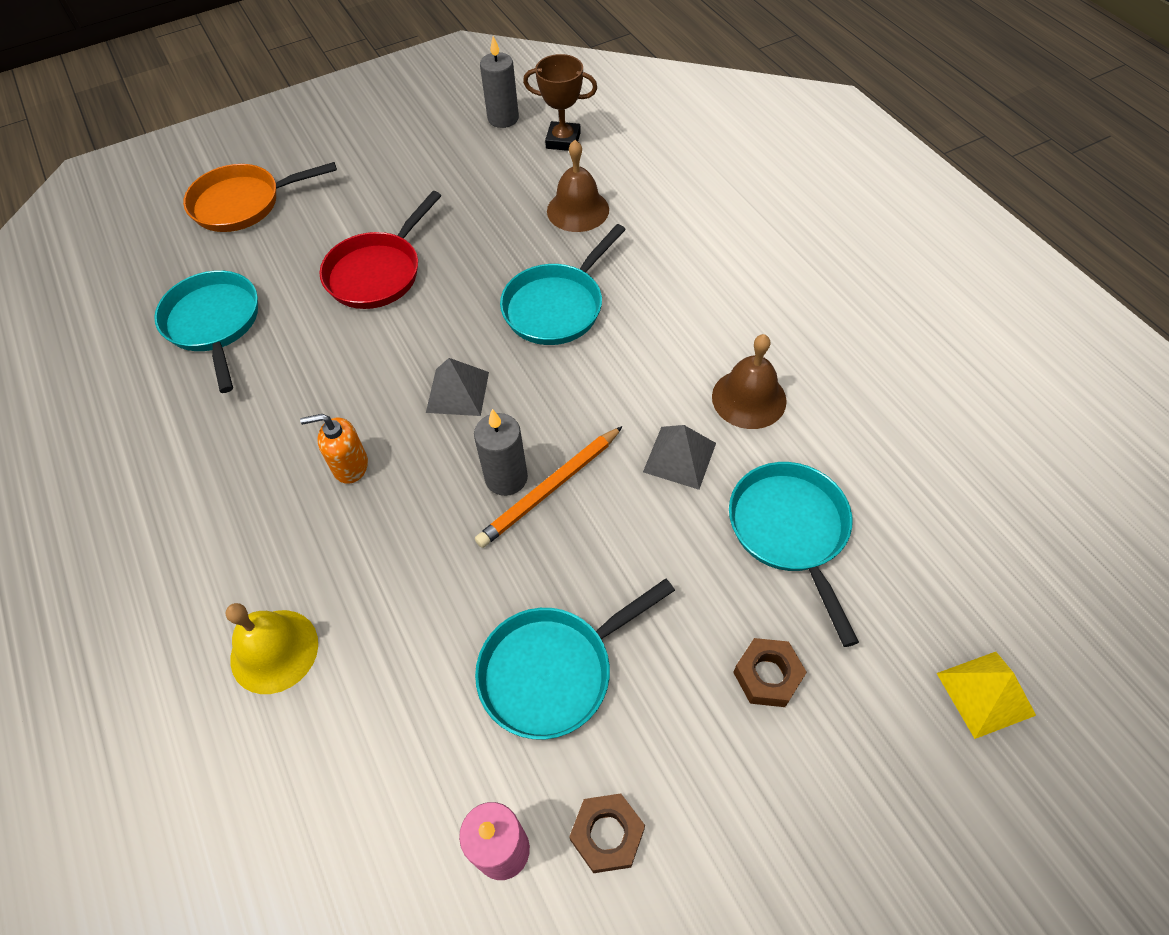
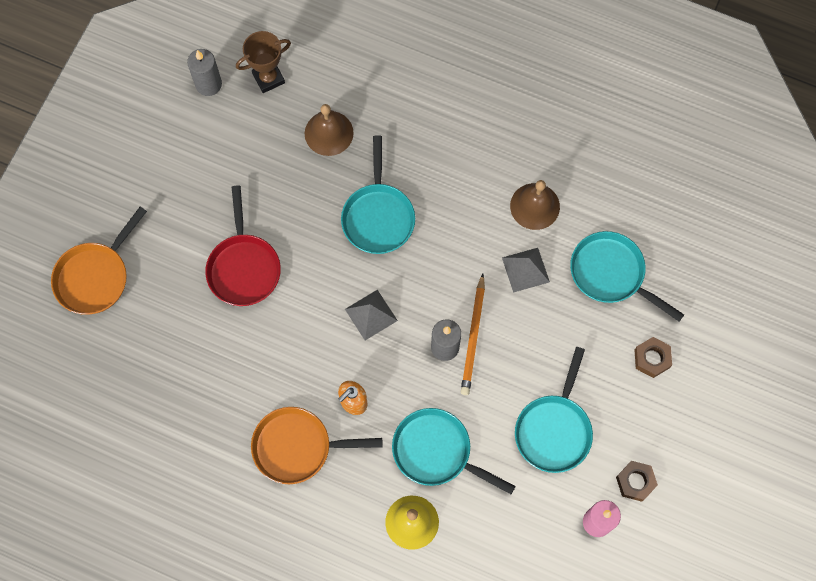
camera: 40 degrees left, 15 degrees up
turquoise pan [154,270,258,393] -> turquoise pan moved to [392,408,516,494]
yellow pyramid [937,652,1036,739] -> none
none -> orange pan [251,407,383,484]

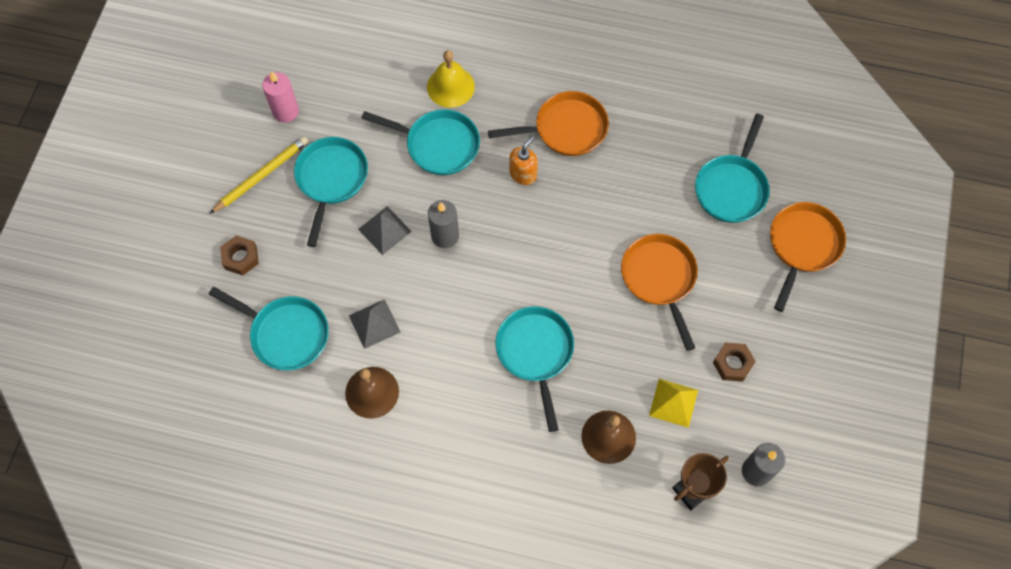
camera: 170 degrees right, 5 degrees down
red pan [205,185,281,306] -> orange pan [621,234,698,351]
grey pyramid [345,290,398,340] -> grey pyramid moved to [358,206,412,255]
orange pencil [461,274,485,395] -> none
brown nut [616,461,658,502] -> brown nut moved to [713,342,756,382]
none -> yellow pencil [210,136,308,214]
none -> yellow pyramid [649,379,698,428]
none -> turquoise pan [695,114,770,223]

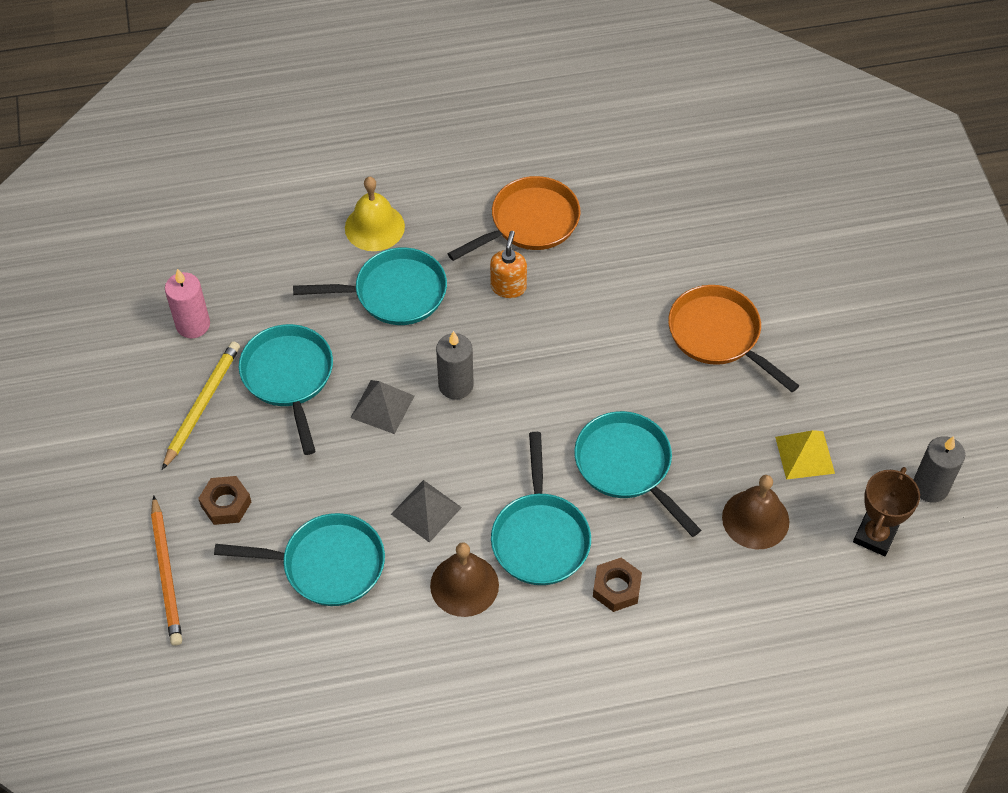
camera: 25 degrees left, 10 degrees down
turquoise pan [695,114,770,223] -> turquoise pan moved to [491,432,591,585]
brown nut [713,342,756,382] -> brown nut moved to [593,558,642,612]
orange pan [770,202,846,312] -> none
none -> orange pencil [151,495,182,646]

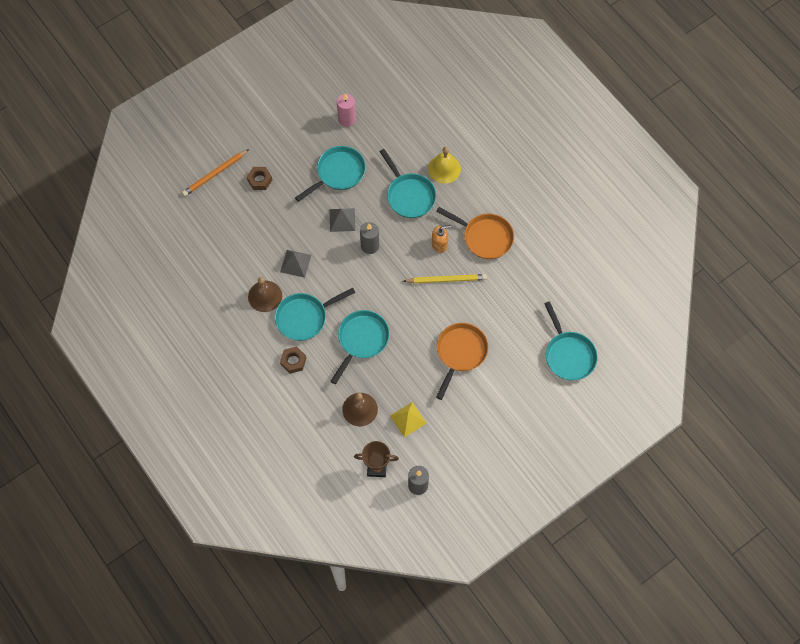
camera: 65 degrees right, 10 degrees up
yellow pencil [162,341,240,470] -> yellow pencil moved to [403,274,487,284]
turquoise pan [214,513,385,606] -> turquoise pan moved to [544,301,598,381]

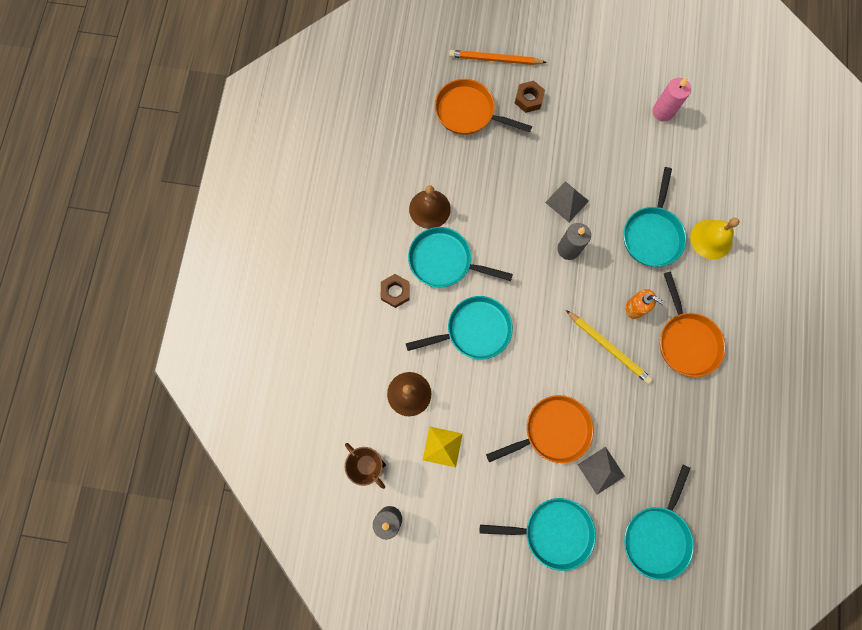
camera: 45 degrees right, 10 degrees up
grey pyramid [280,250,311,278] -> grey pyramid moved to [578,447,625,495]
turquoise pan [295,146,366,202] -> turquoise pan moved to [480,498,596,571]
none -> orange pan [435,79,532,135]

